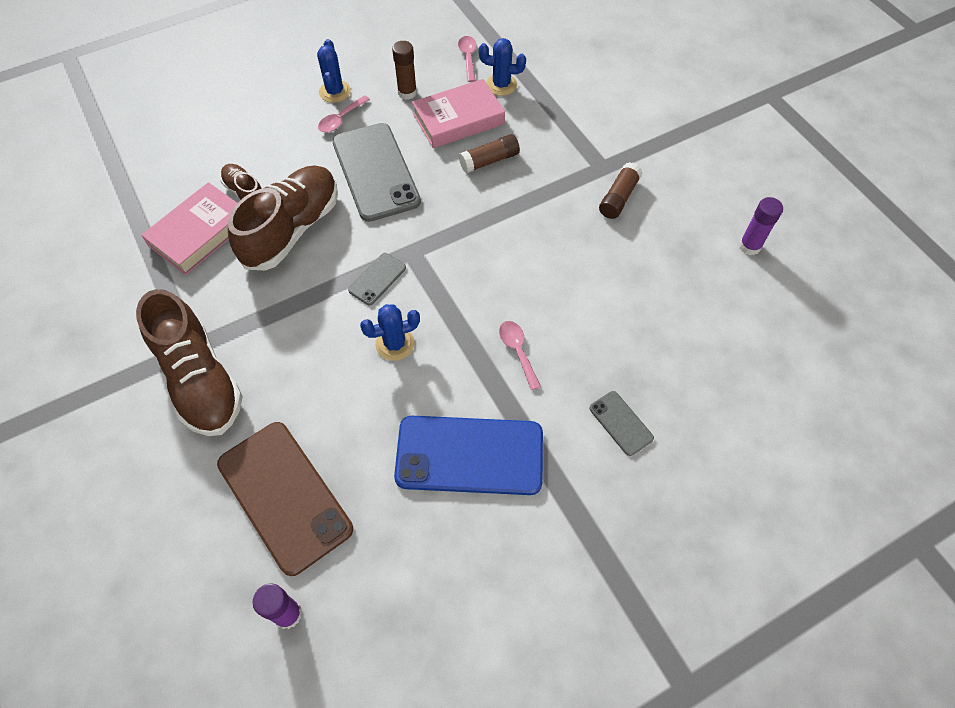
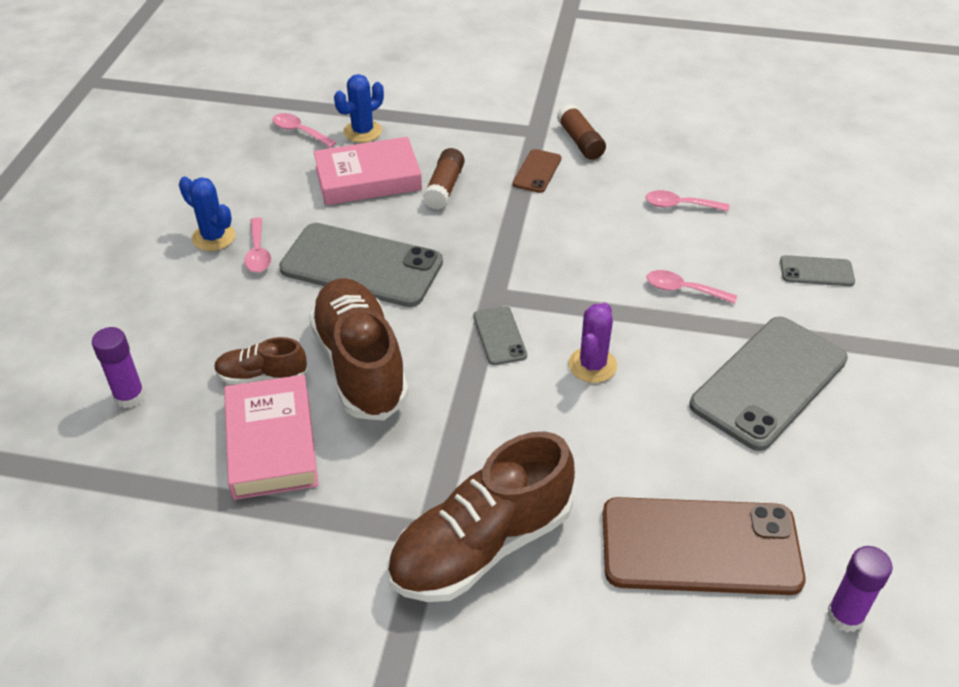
camera: 50 degrees left, 15 degrees down
brown shoe [136,289,243,436] -> brown shoe turned 135 degrees clockwise [387,431,575,602]
blue cactus [360,304,420,361] -> purple cactus [568,302,617,383]
brown glue stick [392,41,417,100] -> none
blue phone [394,416,543,495] -> grey phone [689,317,848,451]
pink book [412,79,505,148] -> pink book turned 60 degrees clockwise [313,137,422,205]
purple glue stick [739,197,783,255] -> purple glue stick moved to [92,327,145,408]
none -> brown phone [513,149,561,193]
none -> pink spoon [645,190,729,212]

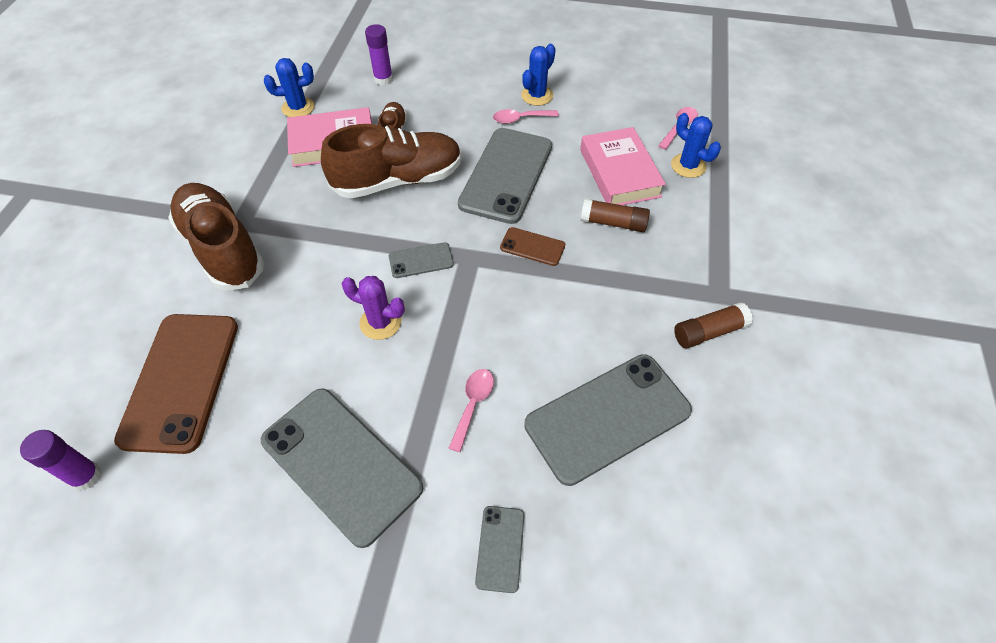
camera: 90 degrees right, 10 degrees up
brown phone [513,149,561,193] -> brown phone moved to [500,227,565,266]
pink spoon [645,190,729,212] -> grey phone [524,354,692,486]
none -> blue cactus [264,58,314,117]

